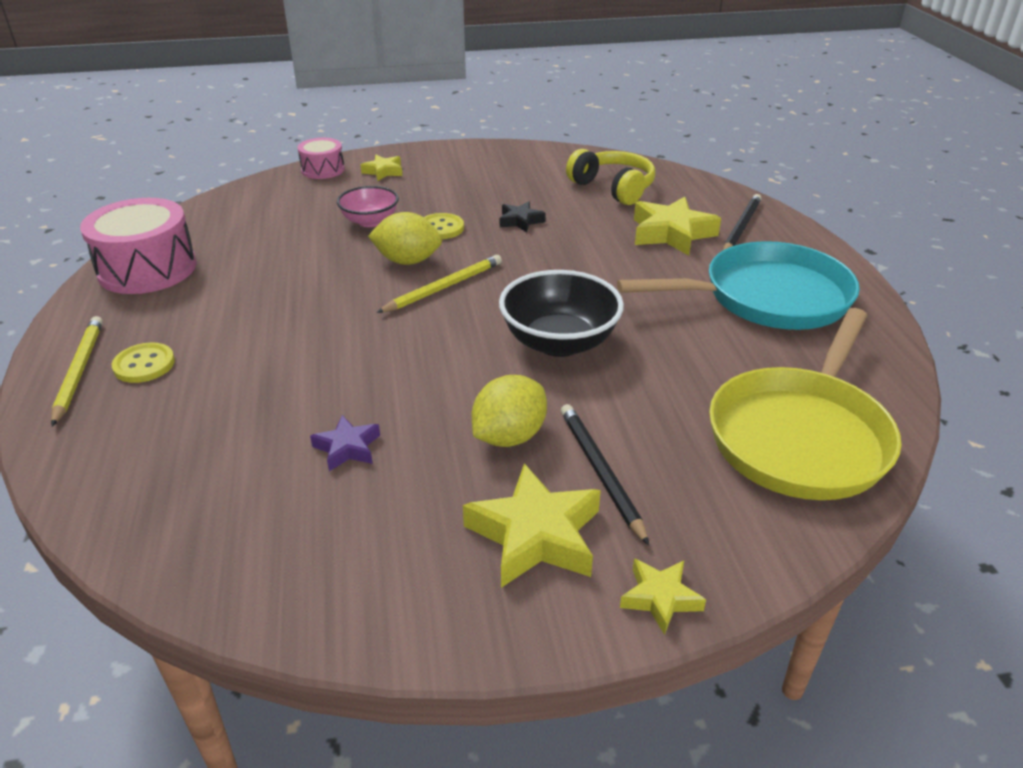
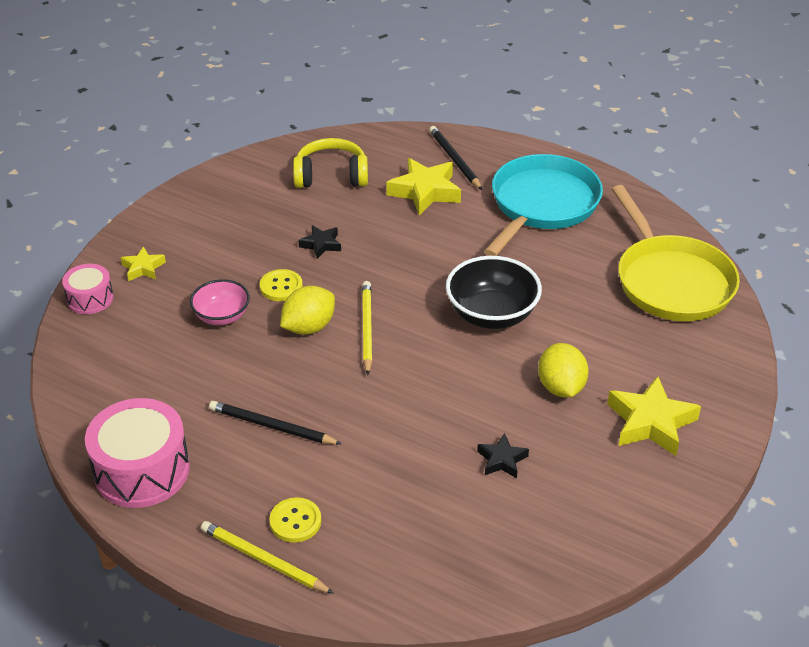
camera: 50 degrees left, 5 degrees up
purple star [310,415,380,471] -> black star [477,433,529,478]
black pencil [561,404,649,546] -> black pencil moved to [209,401,342,444]
yellow star [620,558,706,635] -> none

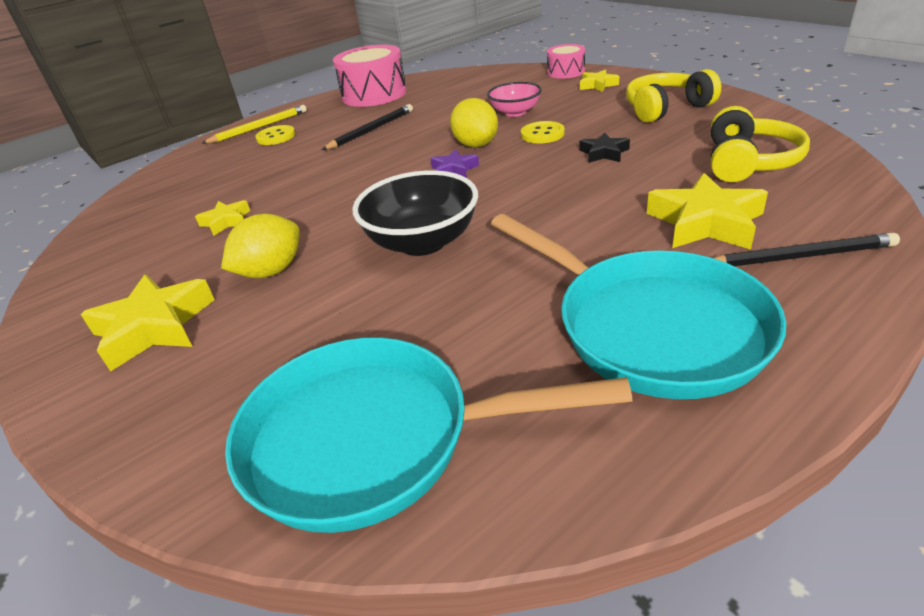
camera: 115 degrees right, 5 degrees down
yellow pencil [362,281,372,375] -> purple star [430,149,479,178]
black star [477,433,529,478] -> yellow star [195,200,250,236]
yellow lemon [538,343,589,397] -> yellow lemon turned 60 degrees counterclockwise [221,214,300,278]
yellow pan [612,185,740,321] -> turquoise pan [225,337,633,533]
none -> yellow headphones [626,69,721,123]

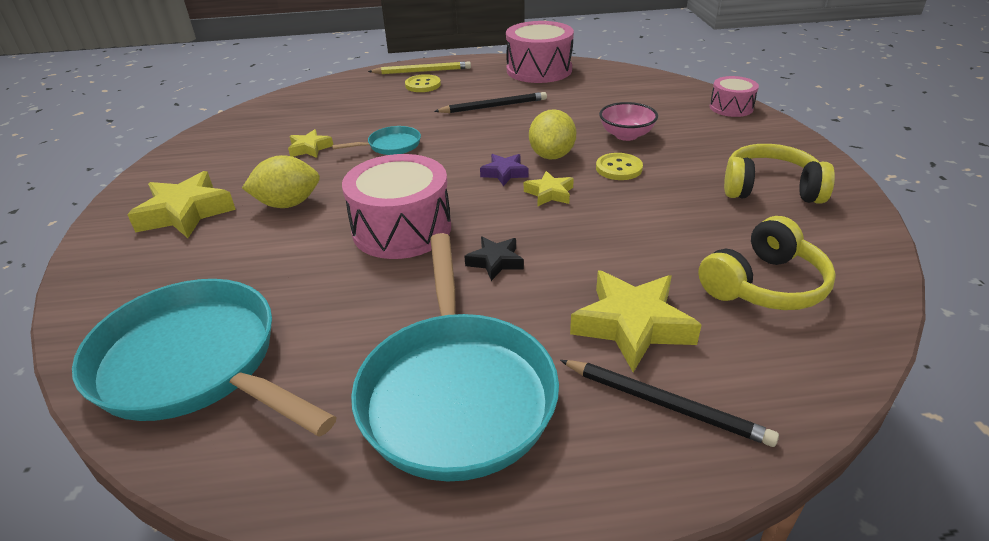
camera: 30 degrees right, 0 degrees up
black bowl [352,170,478,256] -> pink drum [342,154,451,259]
black star [579,132,630,163] -> black star moved to [464,236,524,281]
yellow star [580,69,619,92] -> yellow star moved to [524,171,574,206]
none -> turquoise pan [332,126,421,155]

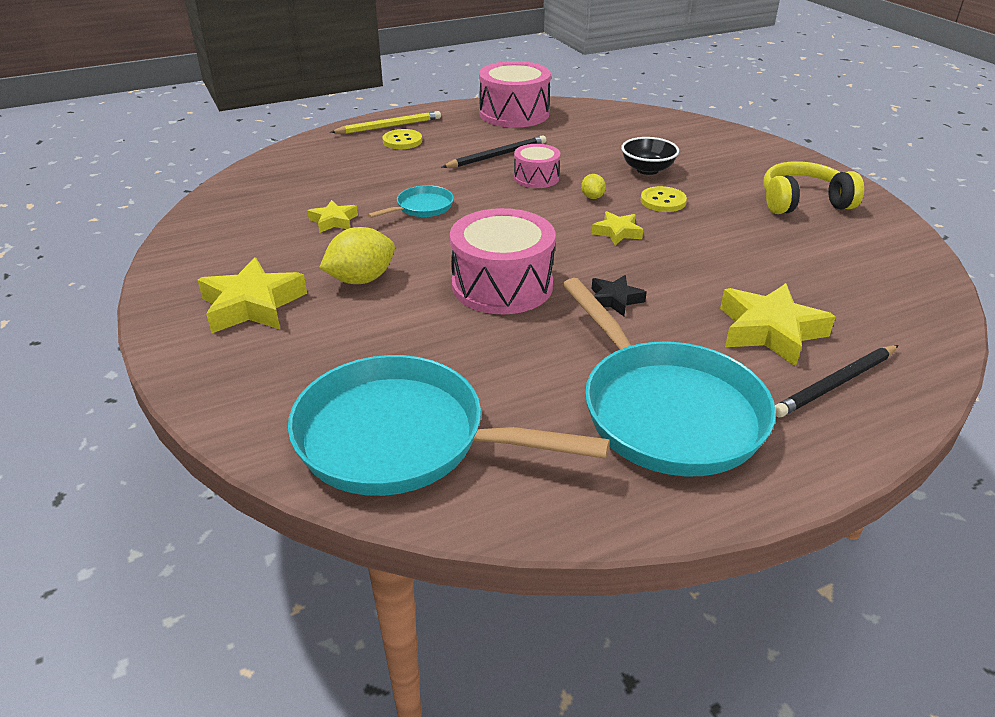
camera: 20 degrees left, 0 degrees up
purple star [480,154,529,186] -> none
yellow lemon [529,109,576,159] -> yellow lemon [581,174,606,199], size x0.51
black pencil [560,360,779,447] -> black pencil turned 135 degrees clockwise [775,345,899,418]
pink bowl [599,102,658,141] -> black bowl [621,137,679,175]
yellow headphones [698,216,836,310] -> none
pink drum [710,76,759,117] -> pink drum moved to [514,144,560,188]

